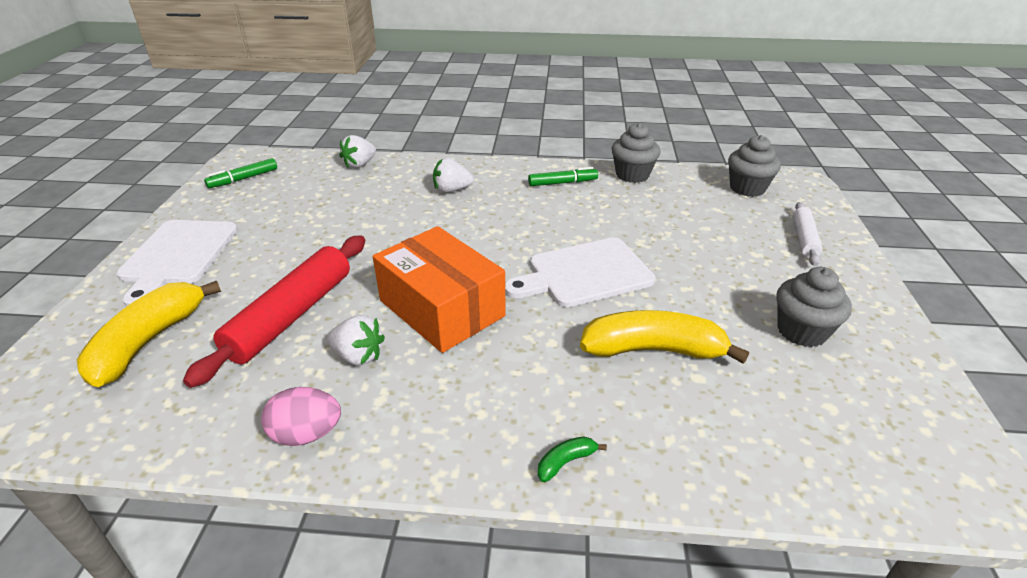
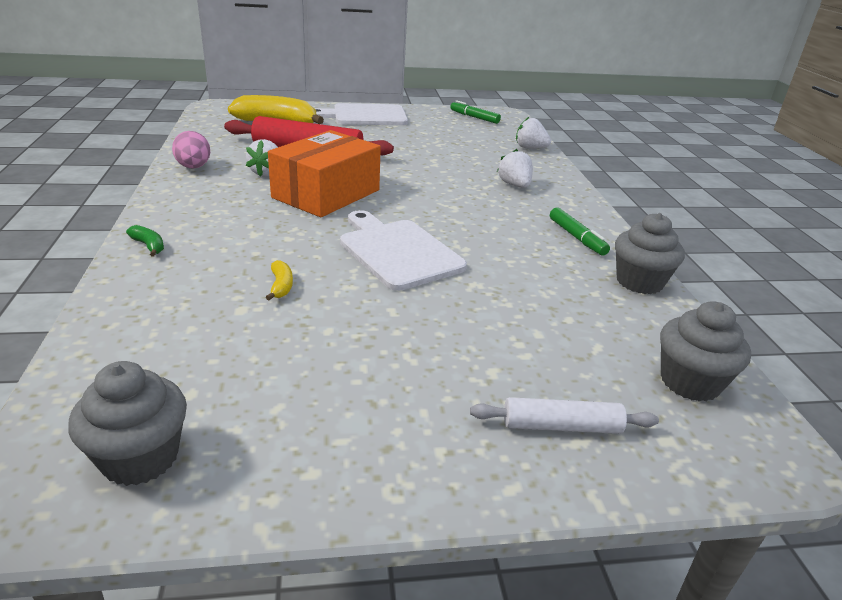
camera: 75 degrees right, 5 degrees down
yellow banana [580,310,749,364] -> yellow banana [266,260,293,300], size x0.41
grey cupcake [776,267,852,347] -> grey cupcake moved to [68,361,187,486]

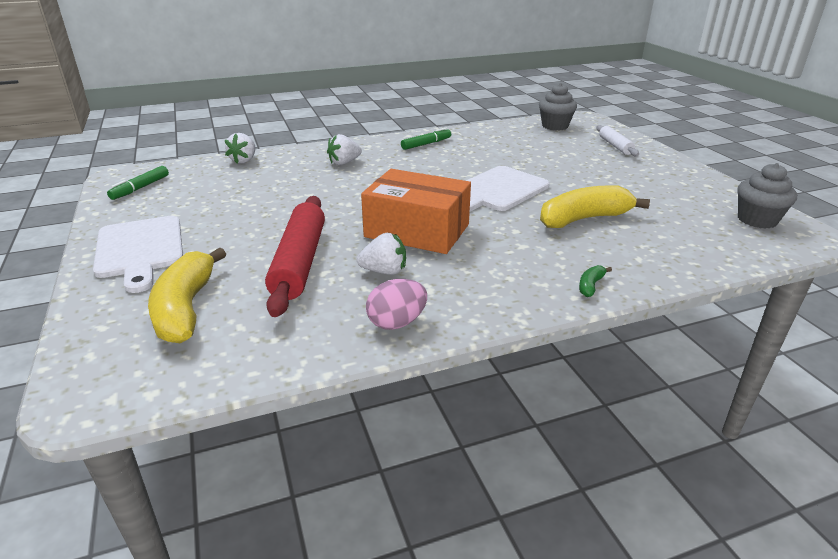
camera: 100 degrees left, 0 degrees up
yellow banana [266,260,293,300] -> yellow banana [540,185,650,228], size x2.43
grey cupcake [615,213,685,294] -> none

